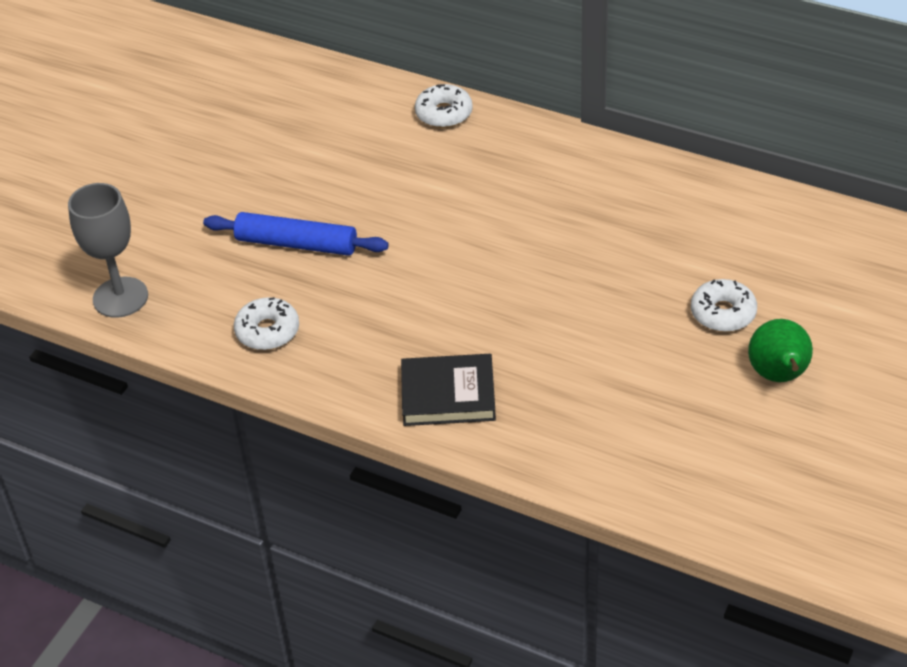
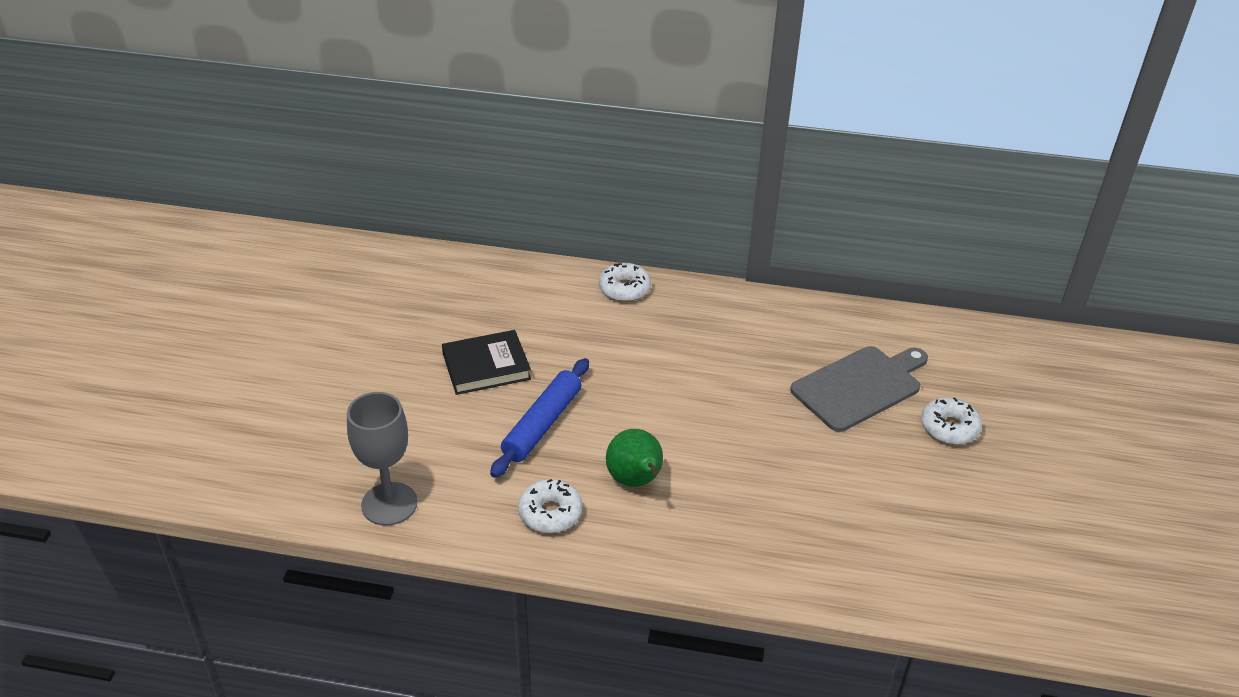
camera: 20 degrees left, 5 degrees down
blue rolling pin [203,212,389,256] -> blue rolling pin turned 60 degrees counterclockwise [490,358,589,478]
black book [401,354,496,426] -> black book moved to [442,330,531,395]
green pear [748,319,813,382] -> green pear moved to [606,429,663,487]
none -> grey cutting board [790,346,928,432]

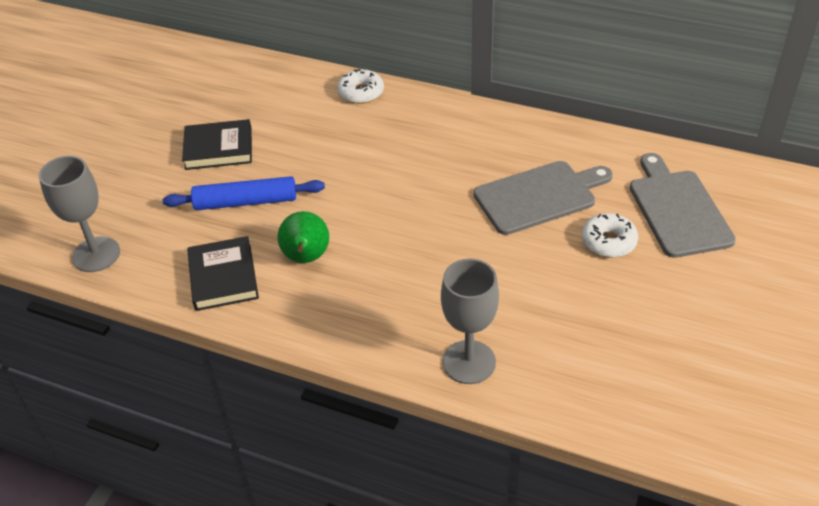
camera: 15 degrees right, 5 degrees up
blue rolling pin [490,358,589,478] -> blue rolling pin turned 45 degrees clockwise [162,176,325,210]
white donut [518,479,582,533] -> black book [187,236,259,311]
none -> grey goblet [441,259,499,384]
none -> grey cutting board [630,153,736,258]

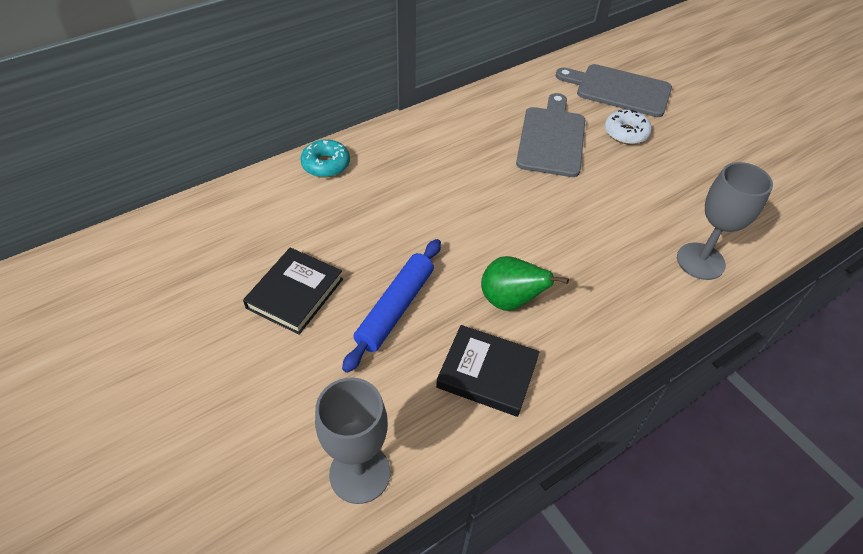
camera: 60 degrees left, 5 degrees up
white donut [337,69,384,104] -> turquoise donut [300,139,350,177]

